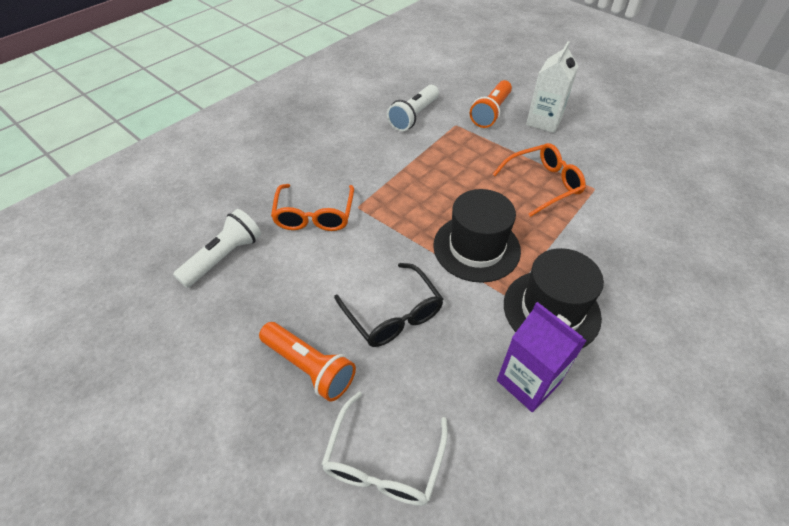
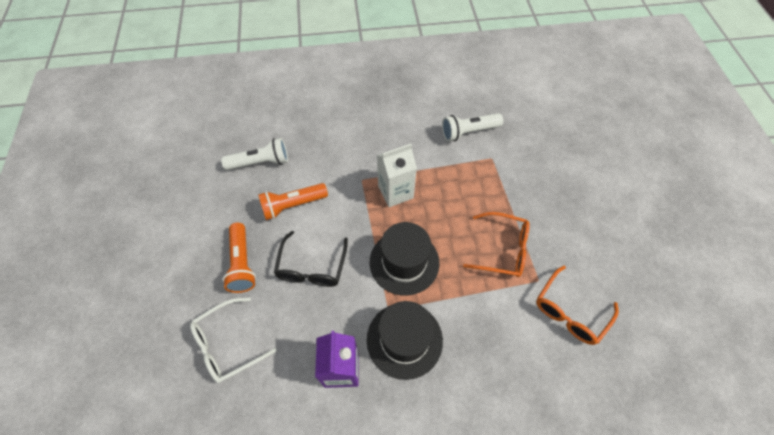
camera: 40 degrees right, 10 degrees up
orange glasses [271,184,354,231] -> orange glasses moved to [536,266,619,345]
orange flashlight [470,80,512,128] -> orange flashlight moved to [258,183,328,220]
white carton [526,41,578,133] -> white carton moved to [377,144,417,207]

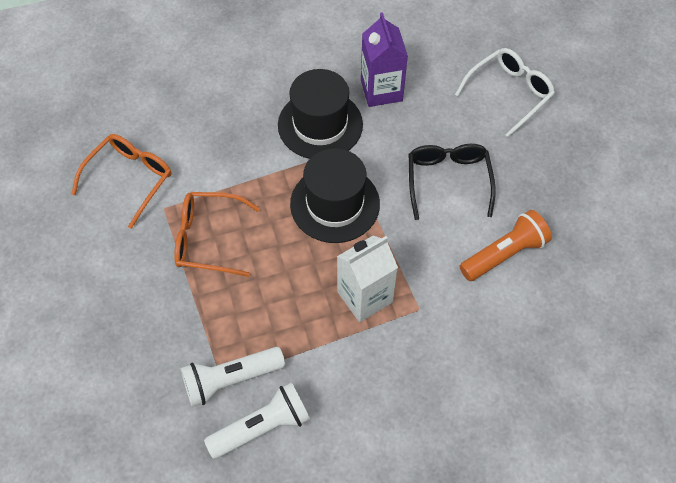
camera: 170 degrees right, 0 degrees up
white flashlight [221,138,288,170] -> white flashlight moved to [181,347,285,407]
orange flashlight [223,223,256,293] -> none

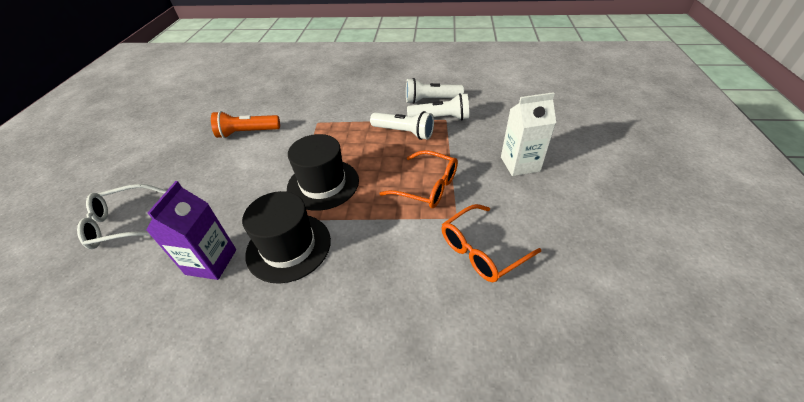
camera: 155 degrees left, 15 degrees down
white carton [337,235,398,322] -> white carton moved to [501,92,556,176]
black glasses [409,144,496,220] -> none
none -> white flashlight [370,111,434,140]

